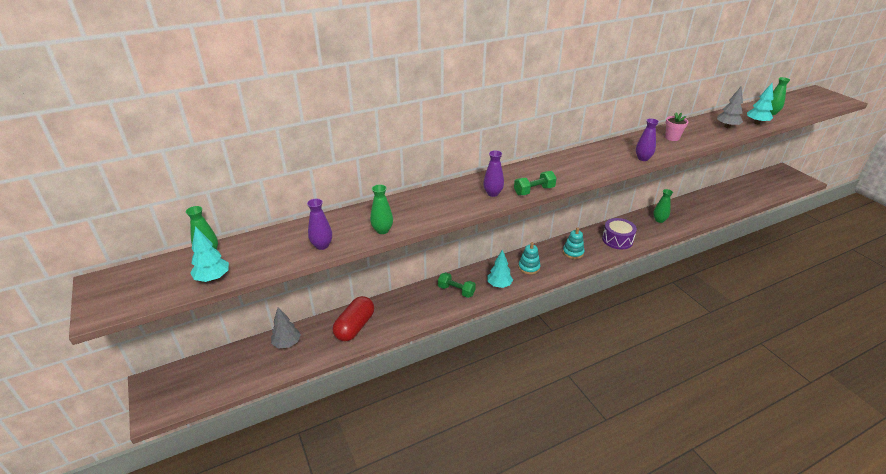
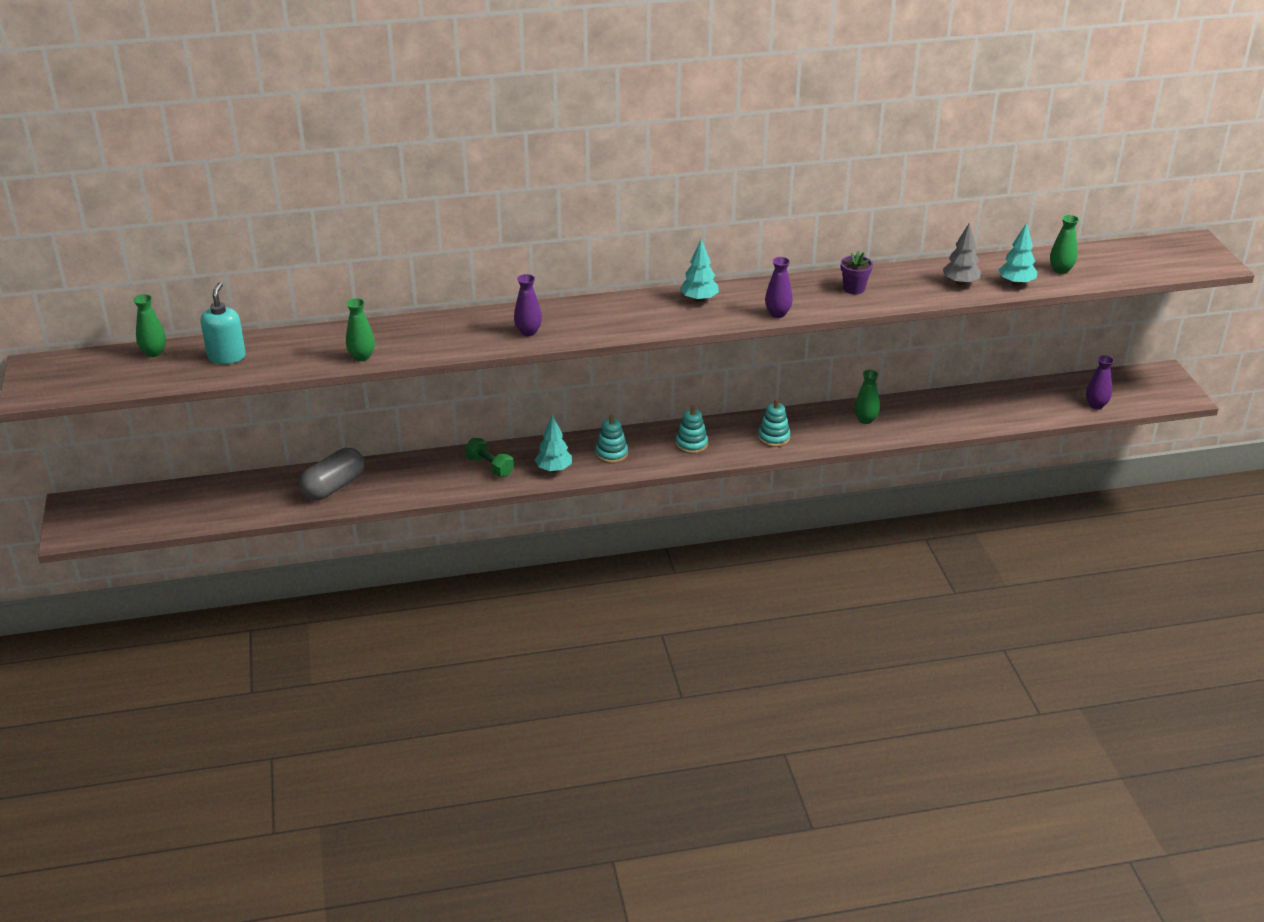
camera: 15 degrees right, 0 degrees up
turquoise tree [190,226,229,282] -> turquoise tree moved to [680,239,719,302]
grey tree [271,307,301,348] -> none
purple vase [307,199,332,250] -> purple vase moved to [1086,355,1114,409]
red capsule [333,296,374,341] -> grey capsule [299,448,364,500]
green dumbbell [514,171,557,195] -> none
purple drum [602,218,637,249] -> turquoise stacking toy [758,399,790,447]
pink flower pot [665,112,688,141] -> purple flower pot [841,251,873,294]
none -> turquoise soap dispenser [200,282,246,364]

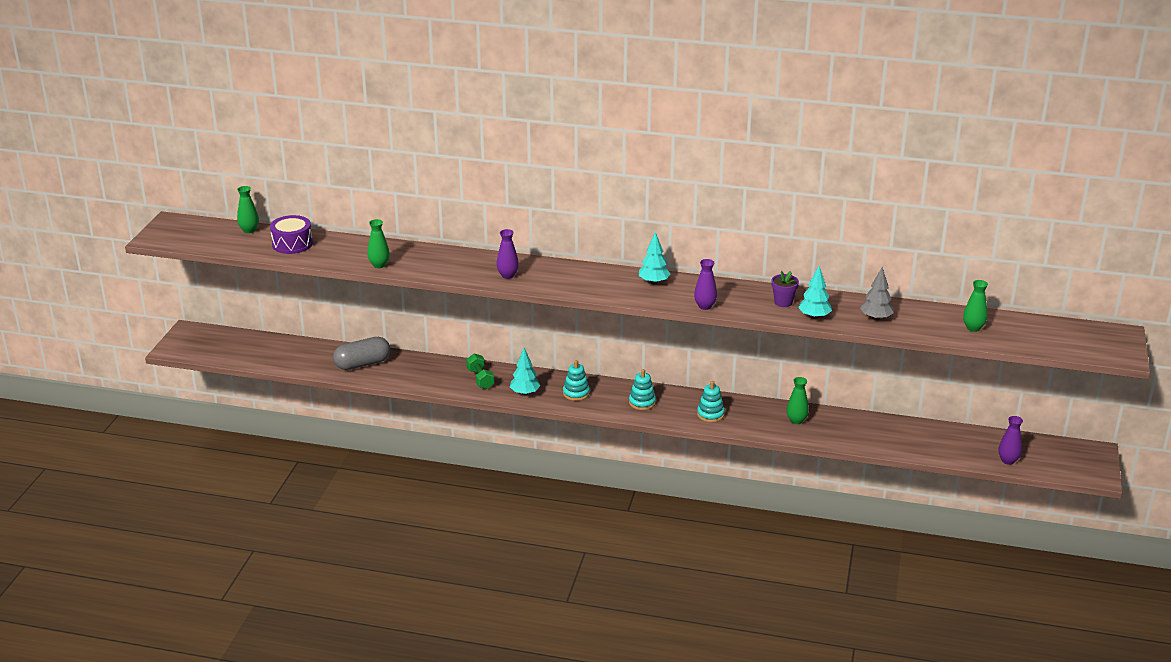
camera: 25 degrees right, 5 degrees down
turquoise soap dispenser [200,282,246,364] -> purple drum [270,215,313,254]
turquoise tree [999,223,1037,286] -> turquoise tree moved to [798,266,832,319]

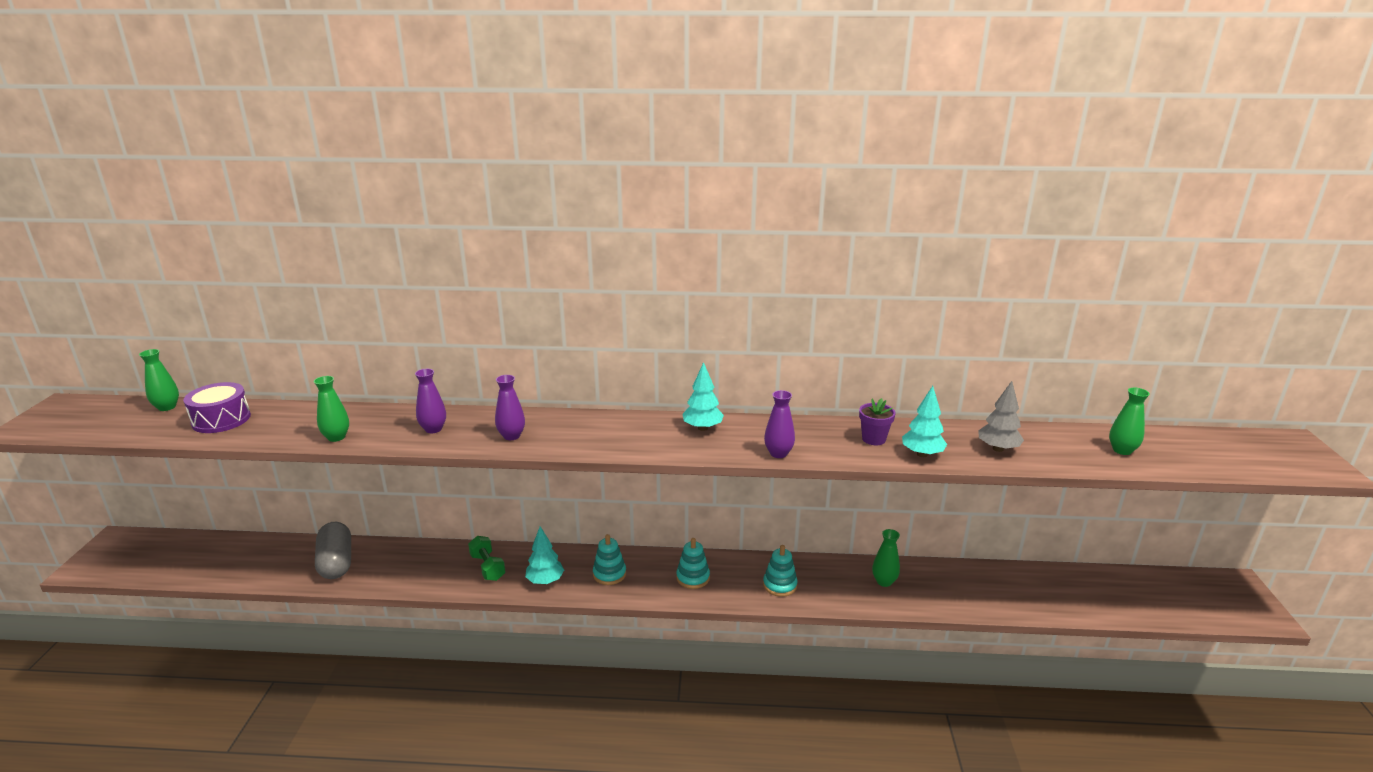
camera: 10 degrees left, 5 degrees down
grey capsule [333,337,390,370] -> grey capsule turned 75 degrees counterclockwise [315,522,351,579]
purple vase [999,416,1023,465] -> purple vase moved to [415,369,446,433]

